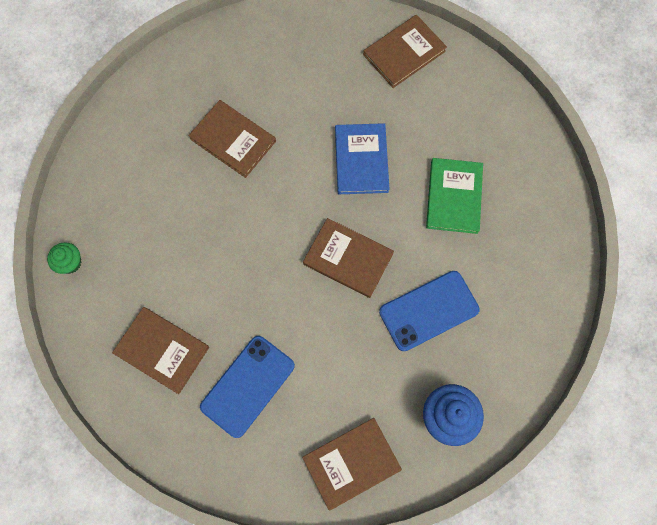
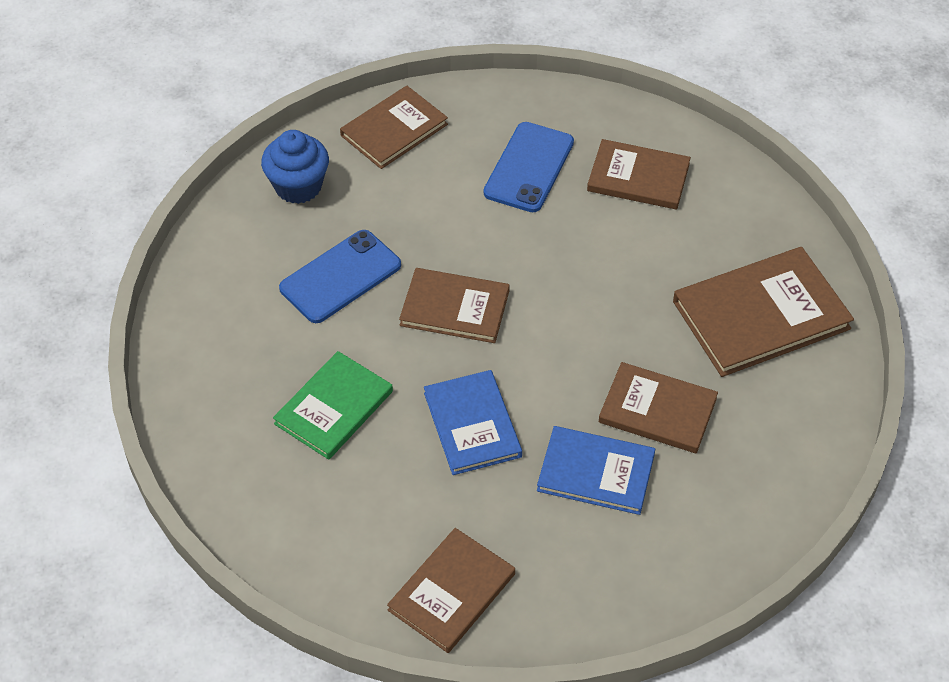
camera: 165 degrees right, 20 degrees down
green cupcake [47,243,81,274] -> none
green book [426,158,483,234] -> green book turned 45 degrees clockwise [273,351,393,460]
none -> blue book [537,426,655,515]
none -> brown book [673,247,854,377]

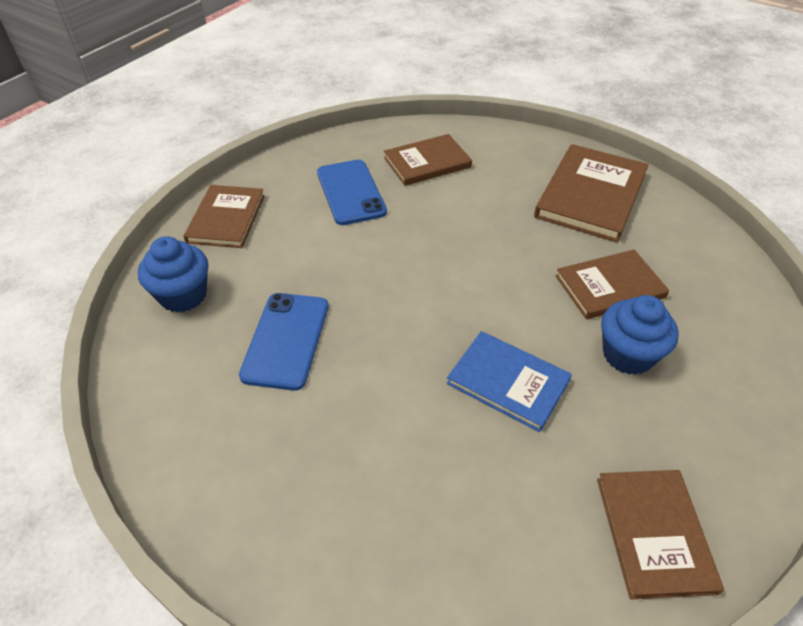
camera: 40 degrees left, 5 degrees down
green book [273,351,393,460] -> none
brown book [399,268,510,343] -> none
blue book [537,426,655,515] -> blue cupcake [601,295,679,375]

